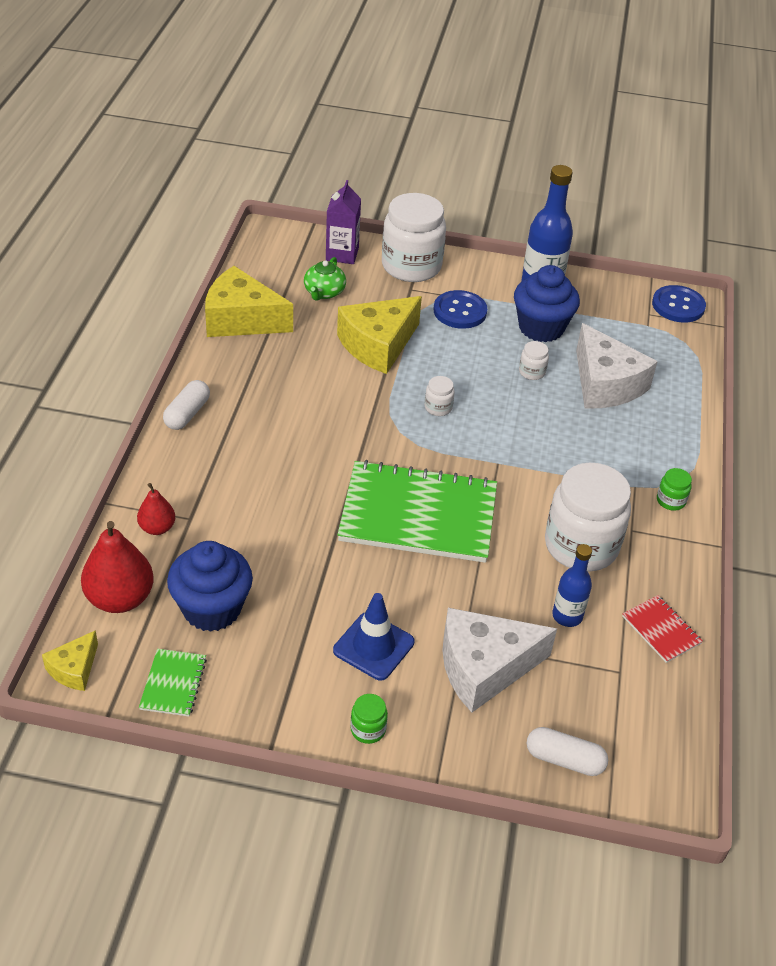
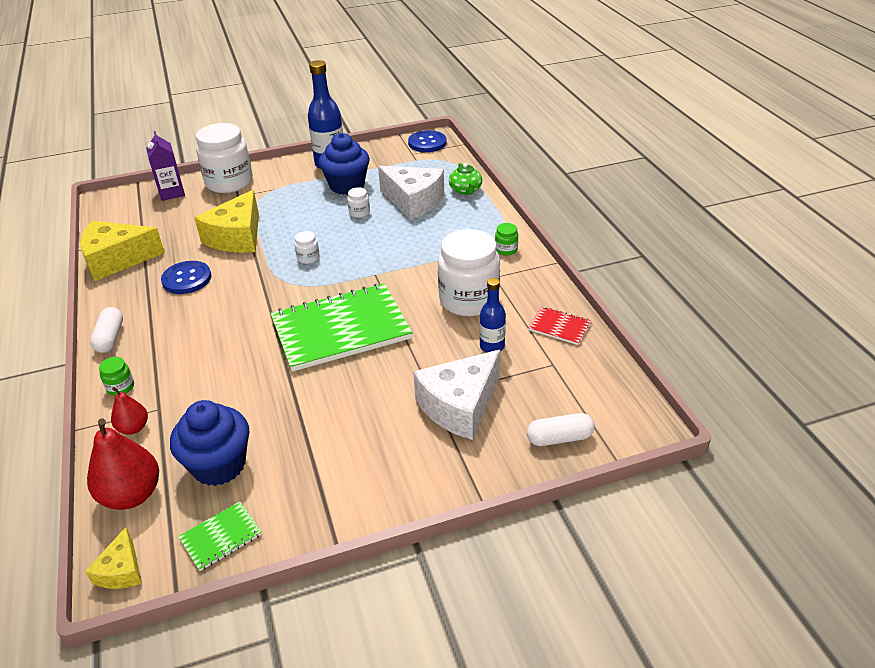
camera: 25 degrees left, 5 degrees down
green notebook [139,648,207,717] -> green notebook turned 75 degrees clockwise [178,501,262,571]
green teapot [304,257,346,301] -> green teapot moved to [449,163,482,195]
blue traffic cone [333,593,414,680] -> none
green jar [350,694,388,744] -> green jar moved to [99,357,134,396]
blue button [433,290,487,329] -> blue button moved to [161,261,212,294]

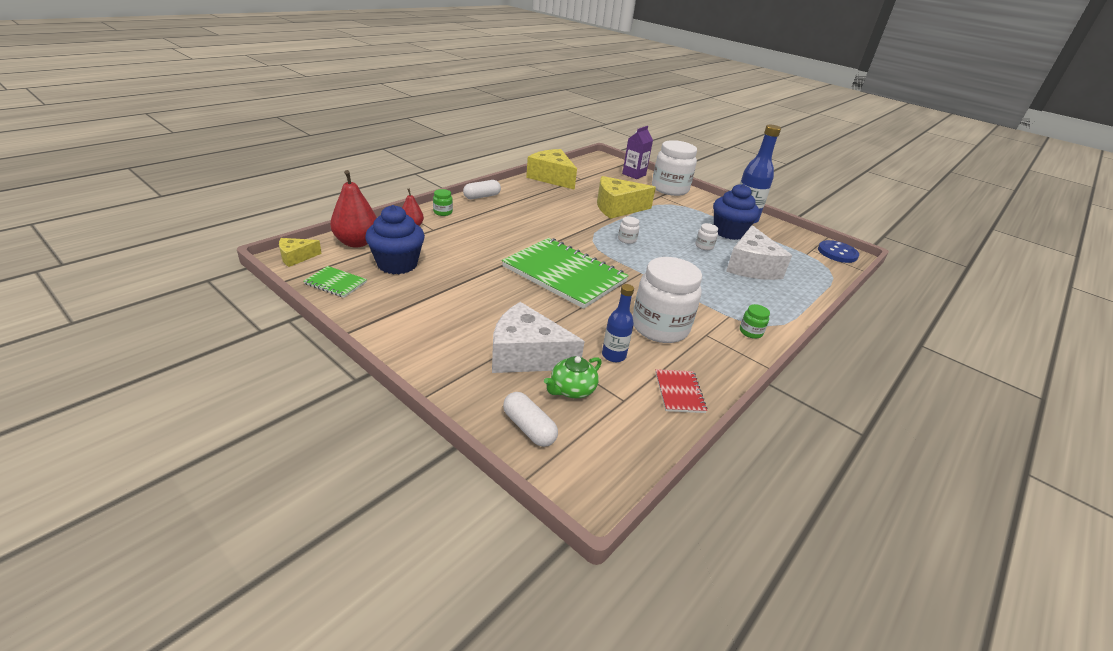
camera: 55 degrees right, 5 degrees down
blue button [161,261,212,294] -> none
green teapot [449,163,482,195] -> green teapot moved to [544,356,602,398]

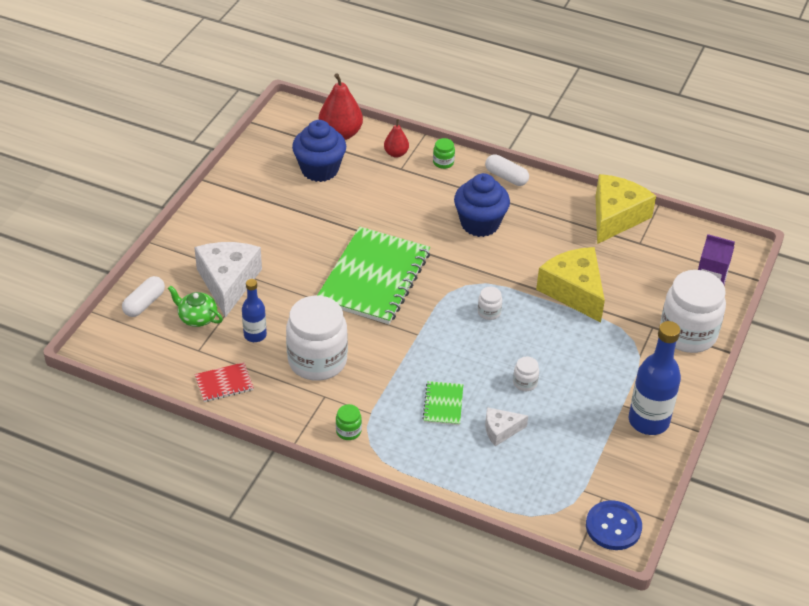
camera: 75 degrees right, 10 degrees up
yellow cheese [279,238,322,267] -> none
green notebook [304,266,367,298] -> green notebook moved to [422,381,463,425]
blue cupcake [713,184,760,240] -> blue cupcake moved to [454,173,510,237]
white cheese [726,225,792,280] -> white cheese [485,407,528,446], size x0.51

